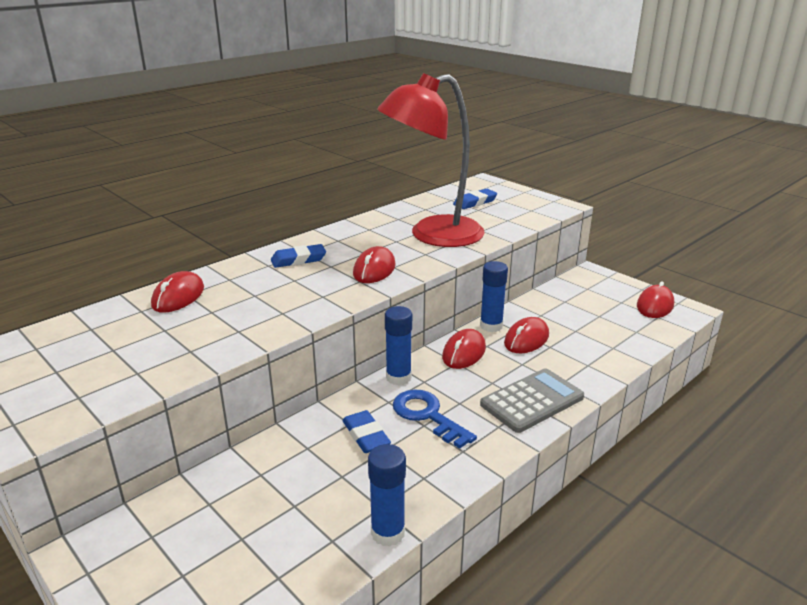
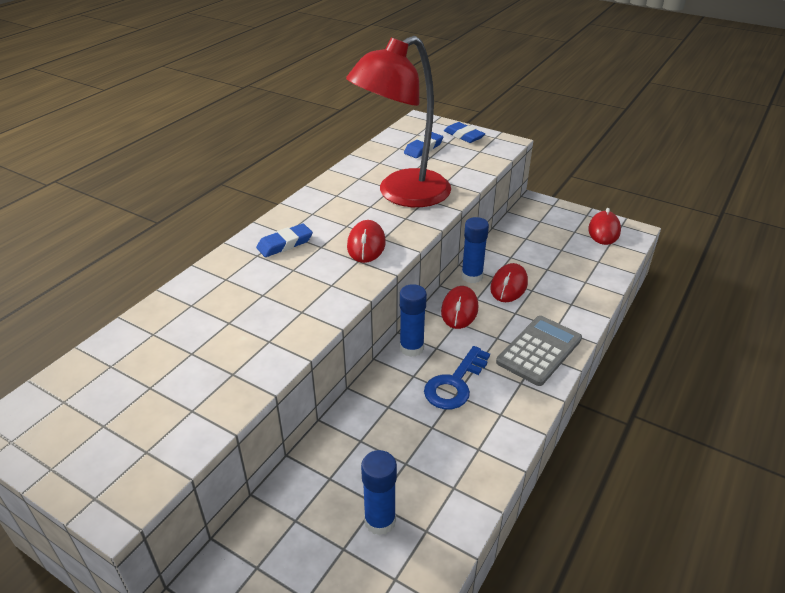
camera: 15 degrees left, 10 degrees up
red mouse [151,271,204,313] -> none
blue eraser [342,410,391,453] -> blue eraser moved to [444,122,485,143]
blue glue stick [368,444,406,547] -> blue glue stick moved to [361,450,397,535]
blue key [393,390,477,449] -> blue key turned 90 degrees counterclockwise [424,346,490,409]

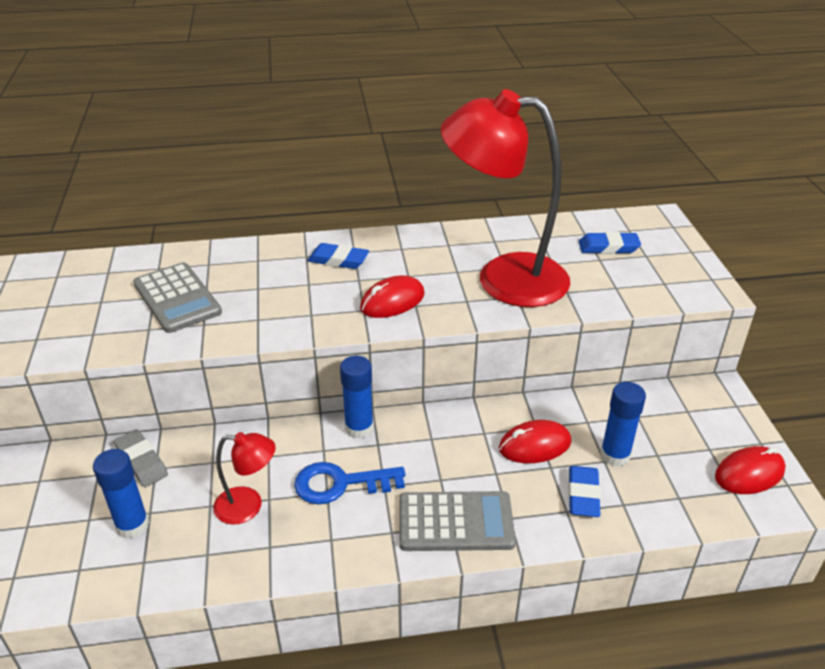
camera: 50 degrees right, 0 degrees up
red mouse [441,286,478,329] -> none
blue eraser [444,122,485,143] -> blue eraser moved to [568,466,601,517]
blue glue stick [461,217,489,283] -> blue glue stick moved to [600,382,646,467]
none -> grey eraser [114,429,168,487]
none -> grey calculator [133,262,222,333]
none -> red lamp [213,432,276,524]

